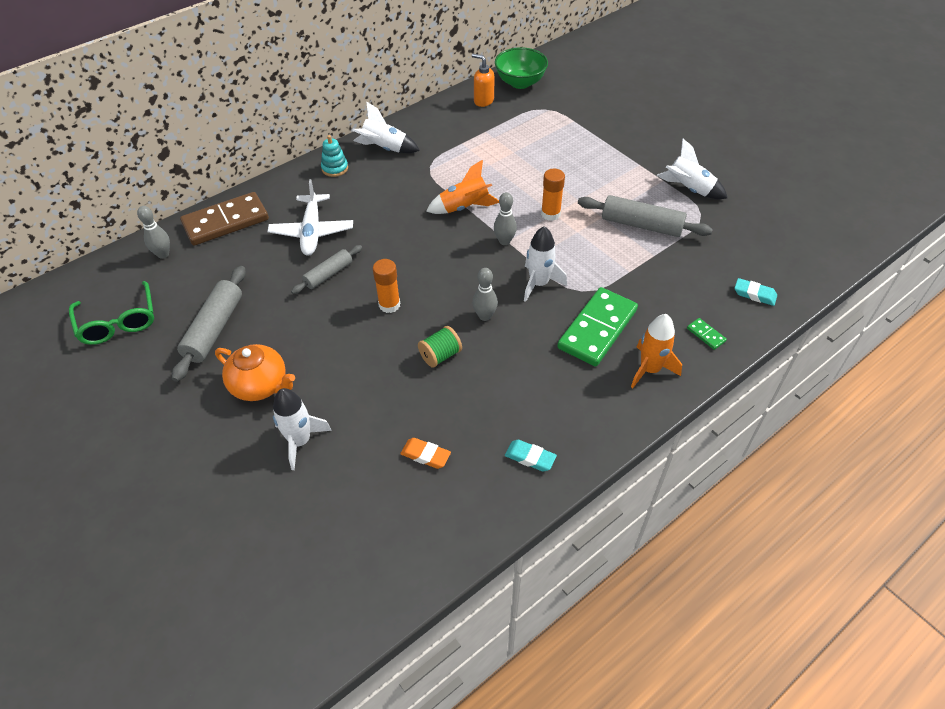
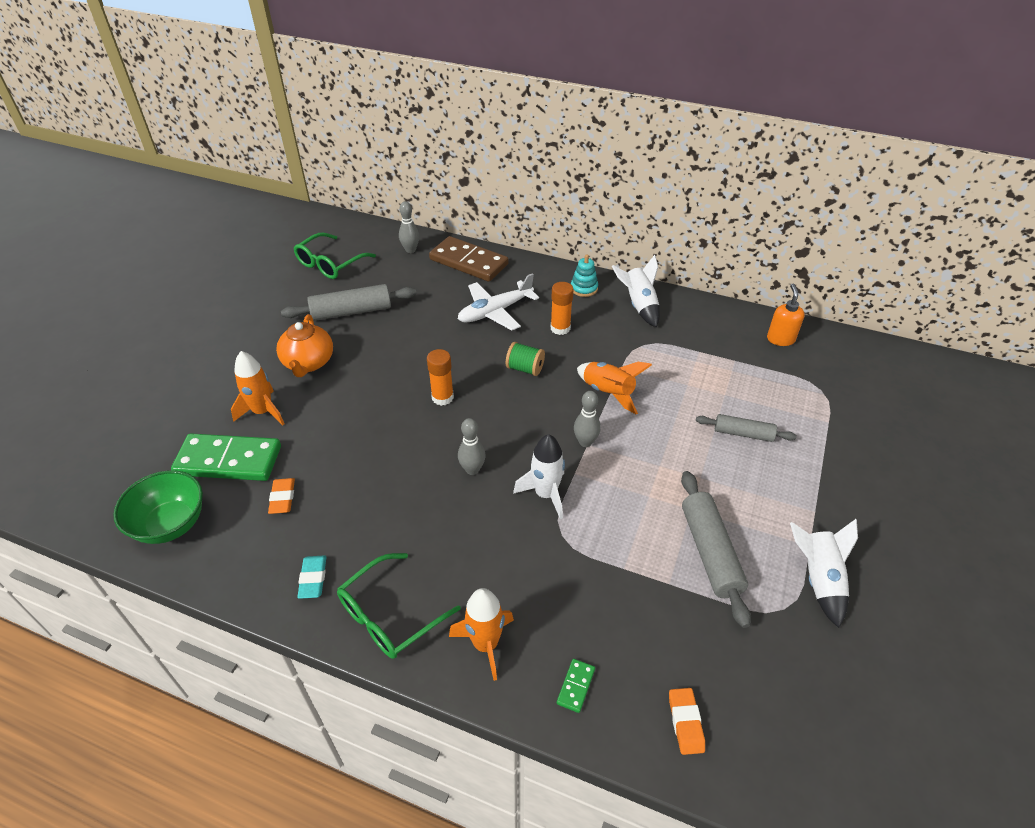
camera: 60 degrees right, 5 degrees down
white rocket [273,388,332,470] -> orange rocket [231,351,284,425]
grey rolling pin [291,245,362,294] -> grey rolling pin moved to [696,414,797,442]
green spool [418,326,462,368] -> green spool moved to [506,342,545,376]
green bowl [495,47,548,89] -> green bowl moved to [114,470,203,544]
orange glue stick [541,169,565,221] -> orange glue stick moved to [551,282,574,335]
green domino [558,287,638,367] -> green domino moved to [171,434,281,481]
turquoise eraser [734,278,777,306] -> orange eraser [669,688,705,755]
none -> green glasses [337,553,461,659]

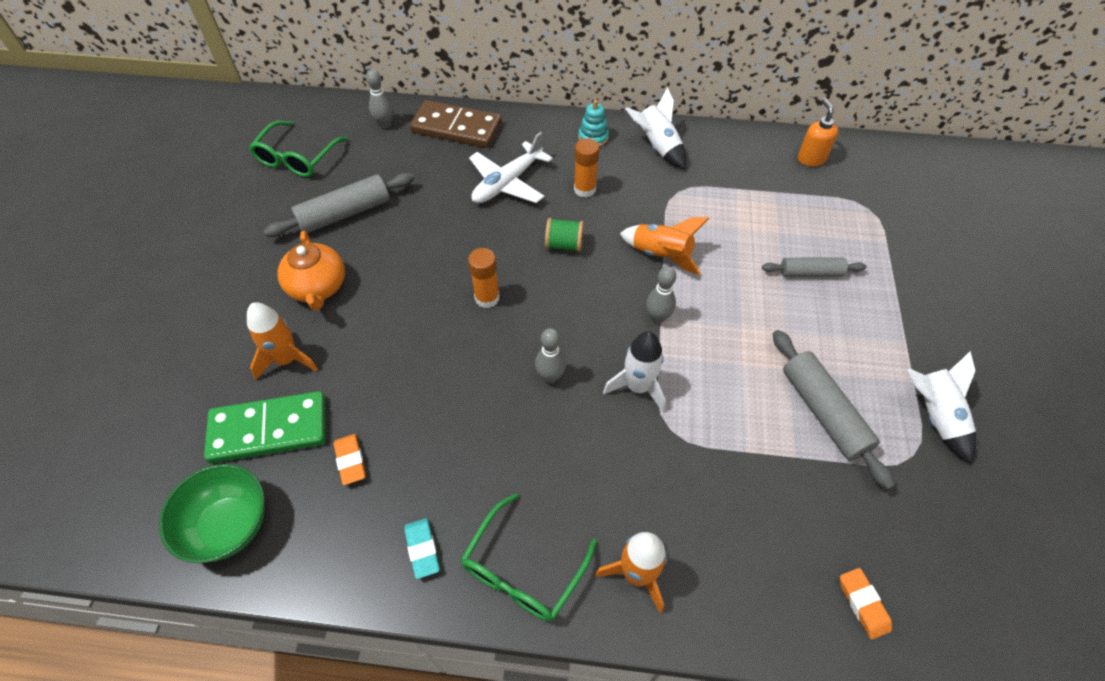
camera: 15 degrees left, 10 degrees up
green domino [557,659,595,713] -> none

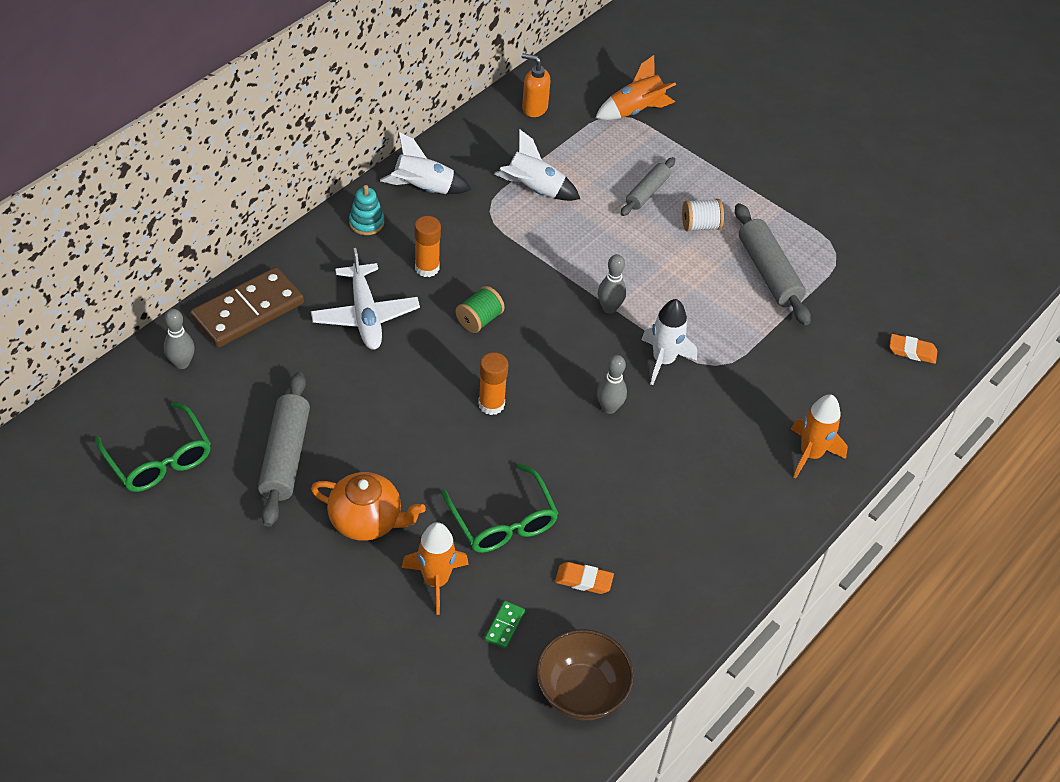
camera: 60 degrees left, 5 degrees down
green bowl [159,464,265,563] -> brown bowl [536,629,634,720]
green domino [204,391,326,463] -> green domino [485,601,525,649], size x0.41
turquoise eraser [404,518,440,579] -> none
green glasses [461,493,597,622] -> green glasses moved to [441,464,558,553]
orange rocket [620,217,709,275] -> orange rocket moved to [595,55,676,120]
grey rolling pin [773,330,895,490] -> grey rolling pin turned 60 degrees clockwise [735,203,811,325]
white rocket [907,351,976,464] -> white rocket moved to [494,129,580,201]
none -> white spool [682,199,724,231]

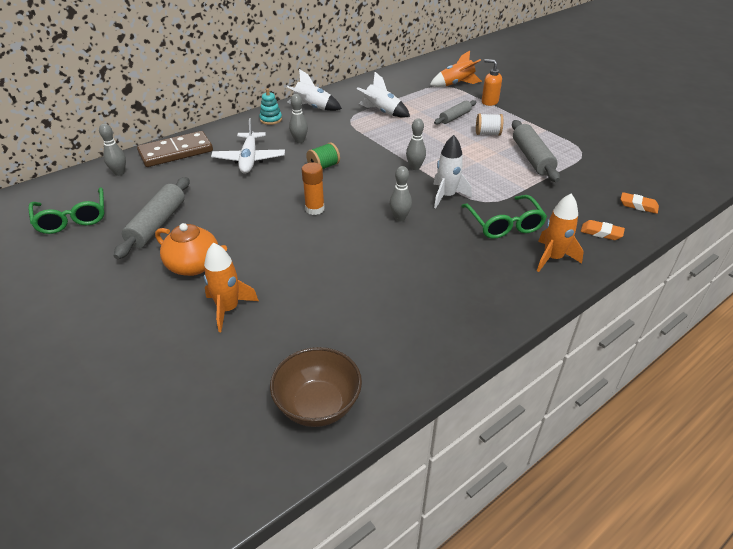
camera: 15 degrees right, 10 degrees down
orange glue stick [414,216,441,277] -> grey bowling pin [289,94,308,143]
green glasses [441,464,558,553] -> green glasses moved to [461,195,547,239]
green domino [485,601,525,649] -> none
orange soap dispenser [521,53,550,117] -> orange soap dispenser moved to [482,59,502,106]
orange eraser [555,562,614,594] -> orange eraser moved to [581,220,625,240]

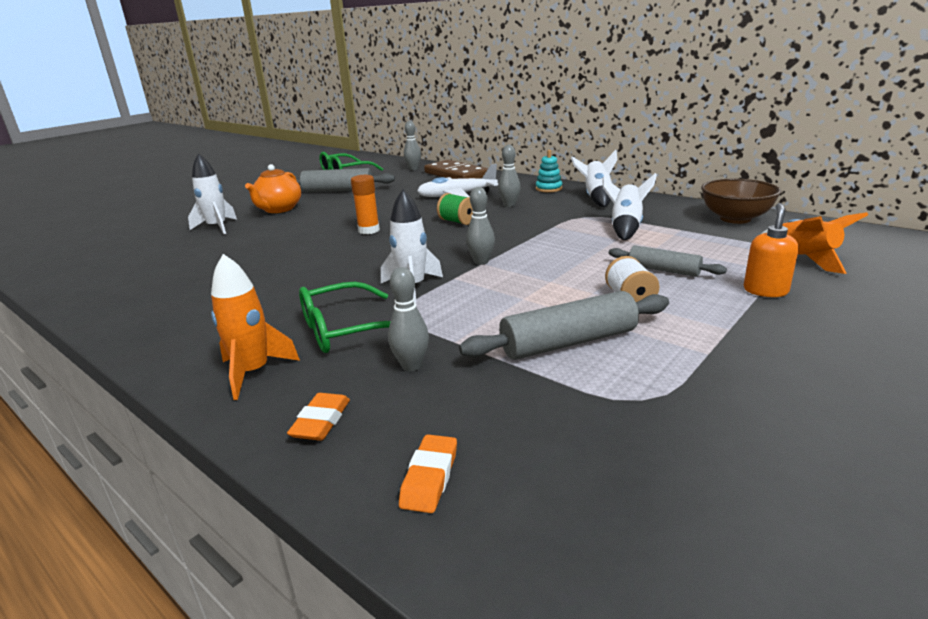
camera: 80 degrees right, 15 degrees down
orange rocket [204,243,259,332] -> white rocket [188,153,237,234]
brown bowl [270,347,362,427] -> brown bowl moved to [701,179,781,224]
grey bowling pin [389,166,412,222] -> grey bowling pin moved to [388,267,429,371]

